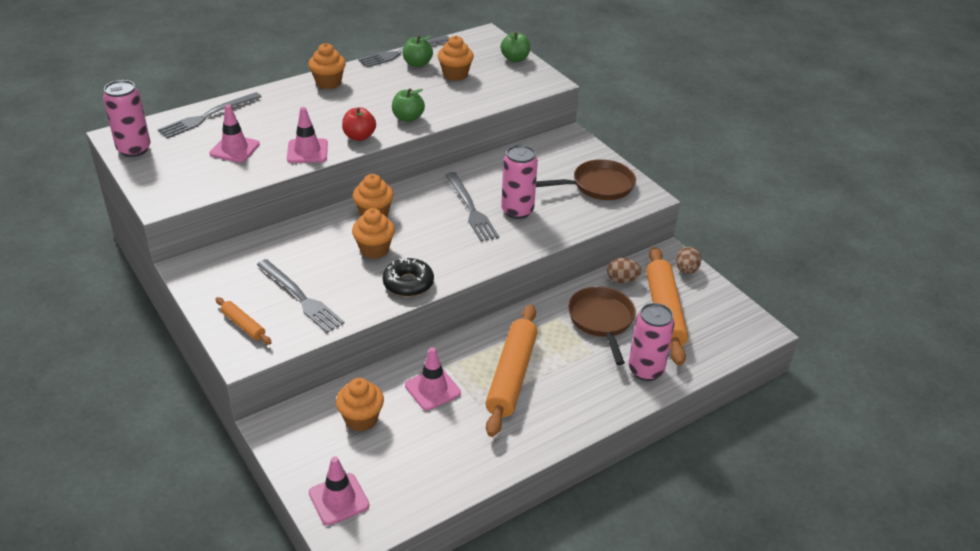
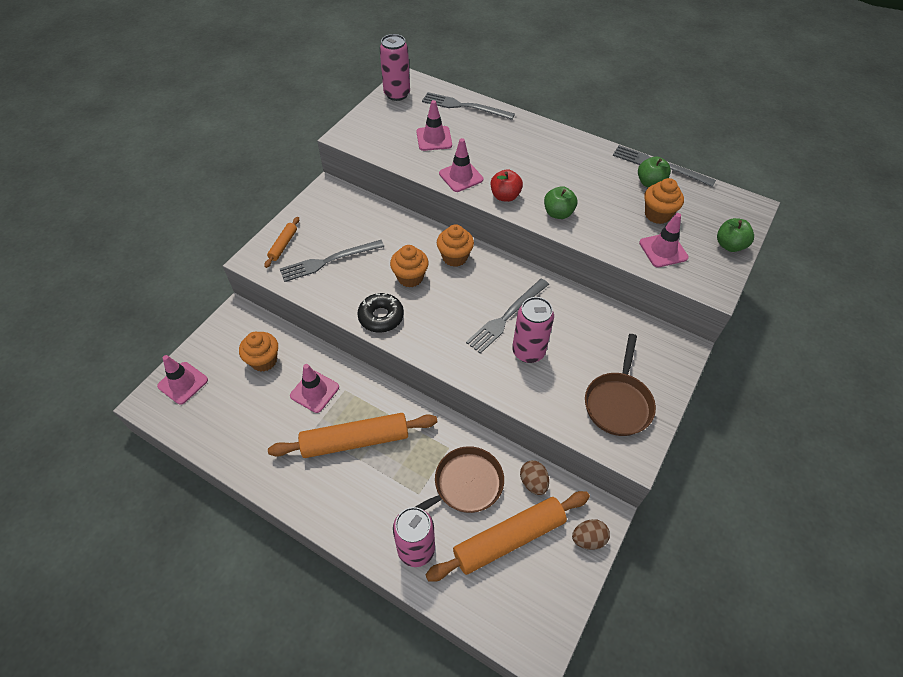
camera: 65 degrees right, 15 degrees up
grey fork [257,259,345,333] -> grey fork turned 45 degrees clockwise [280,240,384,282]
orange cupcake [308,43,346,89] -> none
brown pan [536,159,636,200] -> brown pan turned 60 degrees clockwise [585,334,656,436]
none -> pink traffic cone [639,213,689,267]

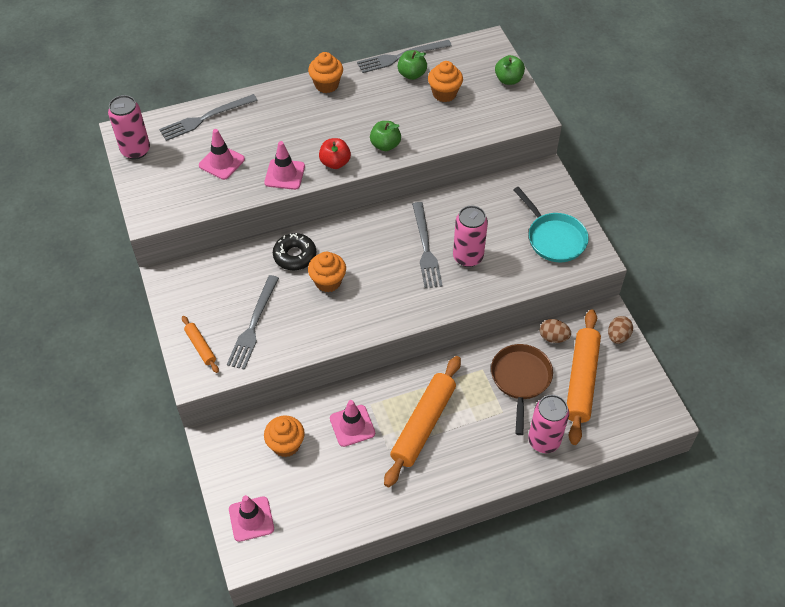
camera: 50 degrees left, 0 degrees up
black donut [357,293,404,333] -> black donut moved to [273,233,316,270]
orange cupcake [437,224,474,267] -> orange cupcake moved to [308,52,343,93]
brown pan [585,334,656,436] -> turquoise pan [514,187,589,262]
pink traffic cone [639,213,689,267] -> none

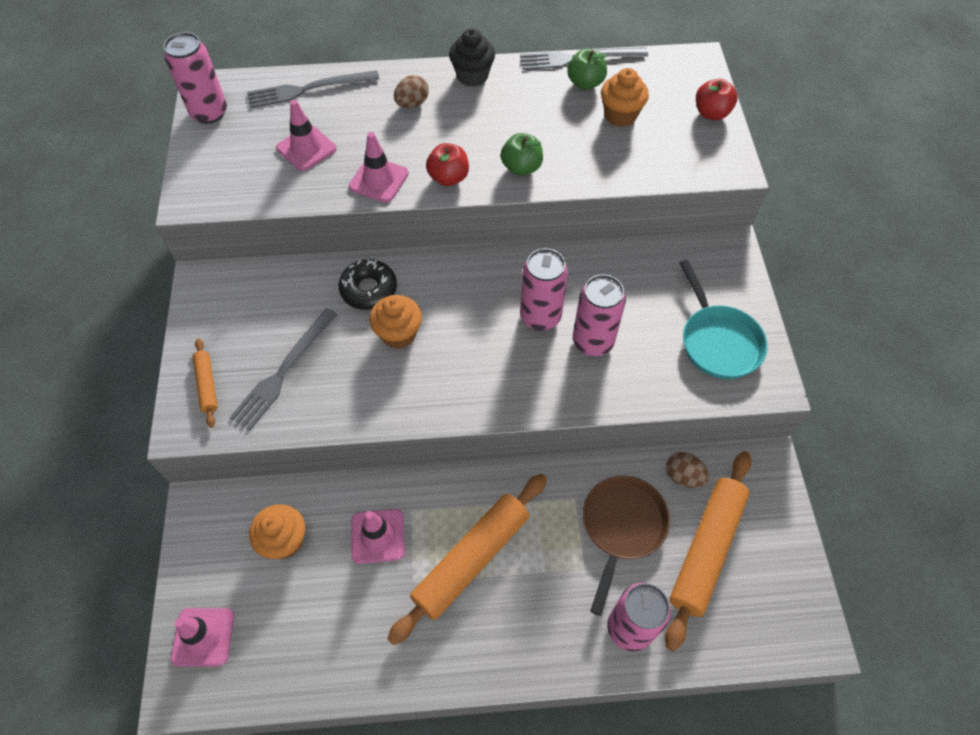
camera: 15 degrees right, 5 degrees up
orange cupcake [308,52,343,93] -> black cupcake [449,28,495,87]
grey fork [412,202,443,288] -> pink can [520,248,568,331]
green apple [495,55,525,85] -> red apple [696,79,737,120]
brown egg [608,316,633,344] -> brown egg moved to [394,75,429,108]

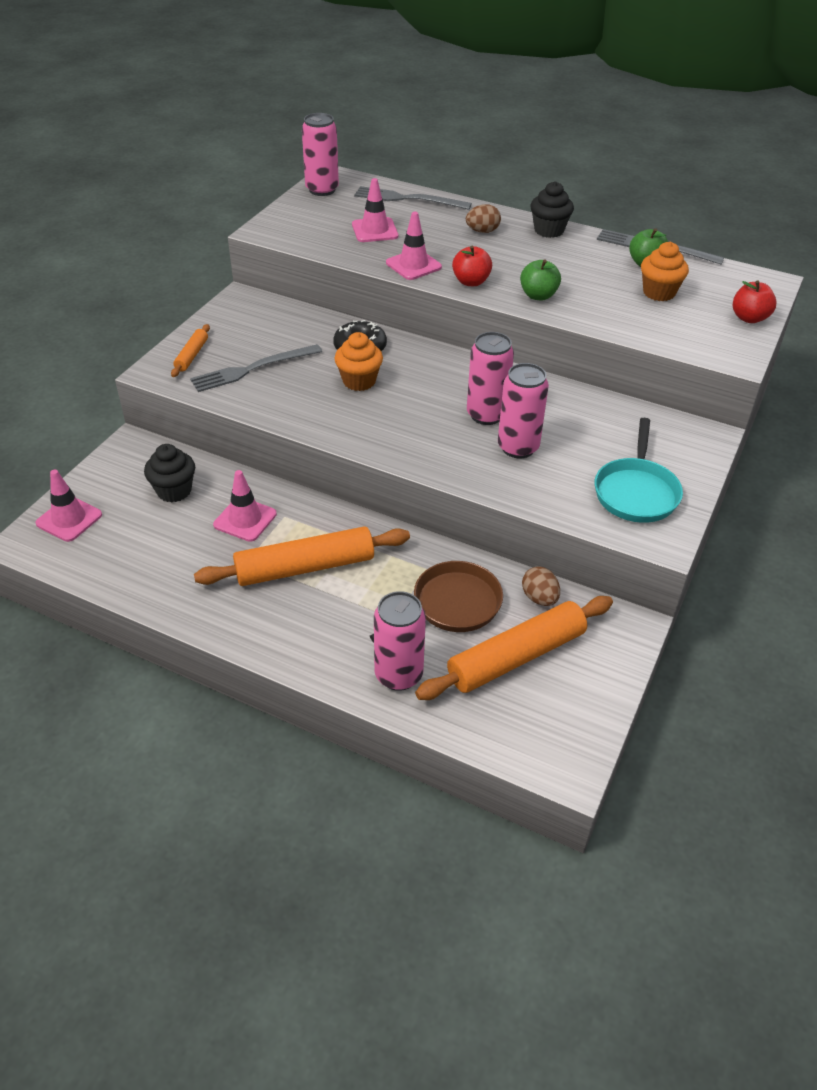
camera: 30 degrees right, 15 degrees down
orange cupcake [249,504,305,559] -> black cupcake [144,444,195,503]

